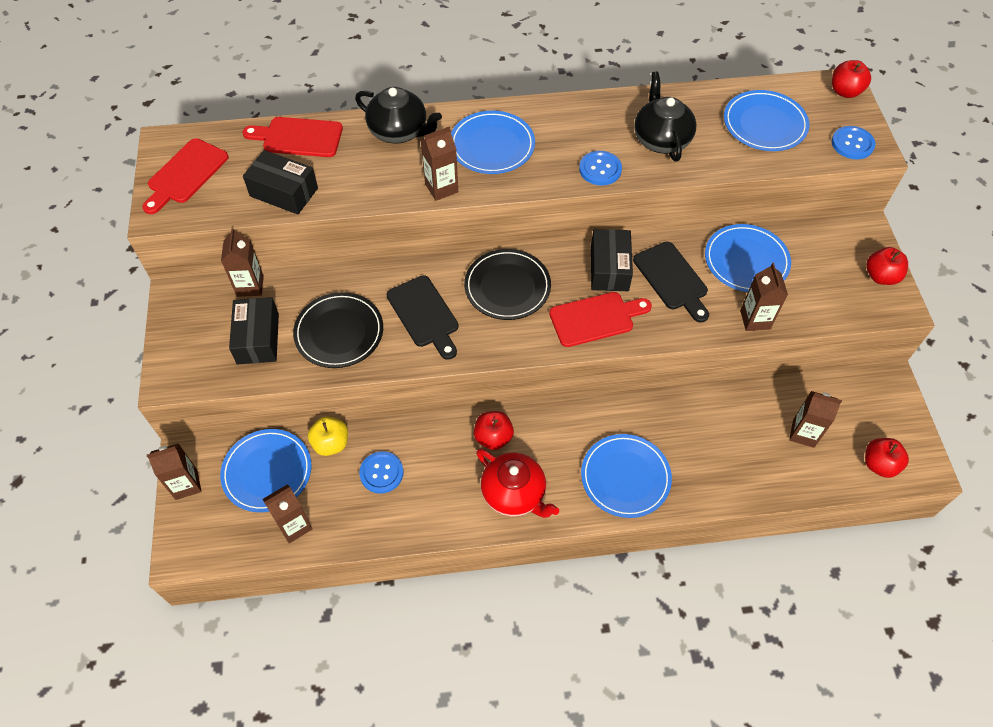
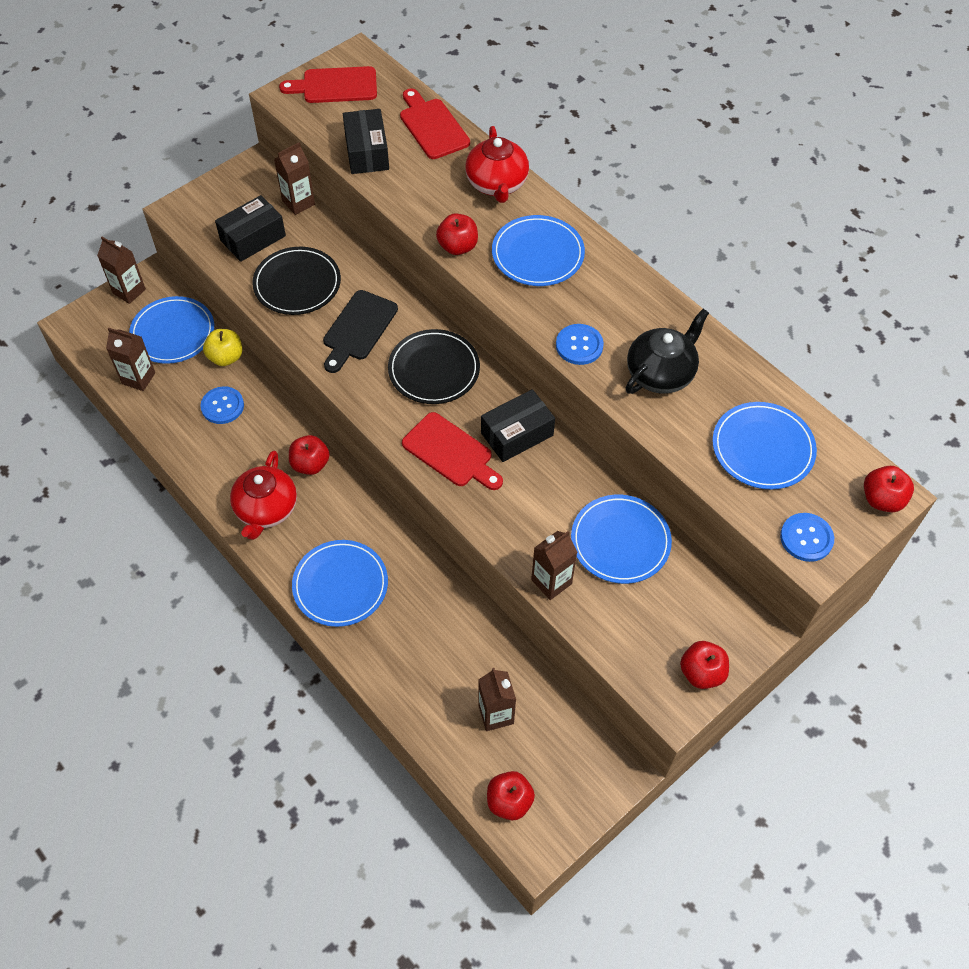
camera: 55 degrees right, 0 degrees up
black teapot [355,87,442,144] -> red teapot [465,126,529,203]
brown carton [421,126,458,201] -> red apple [436,213,478,255]
black cutting board [633,242,709,323] -> none

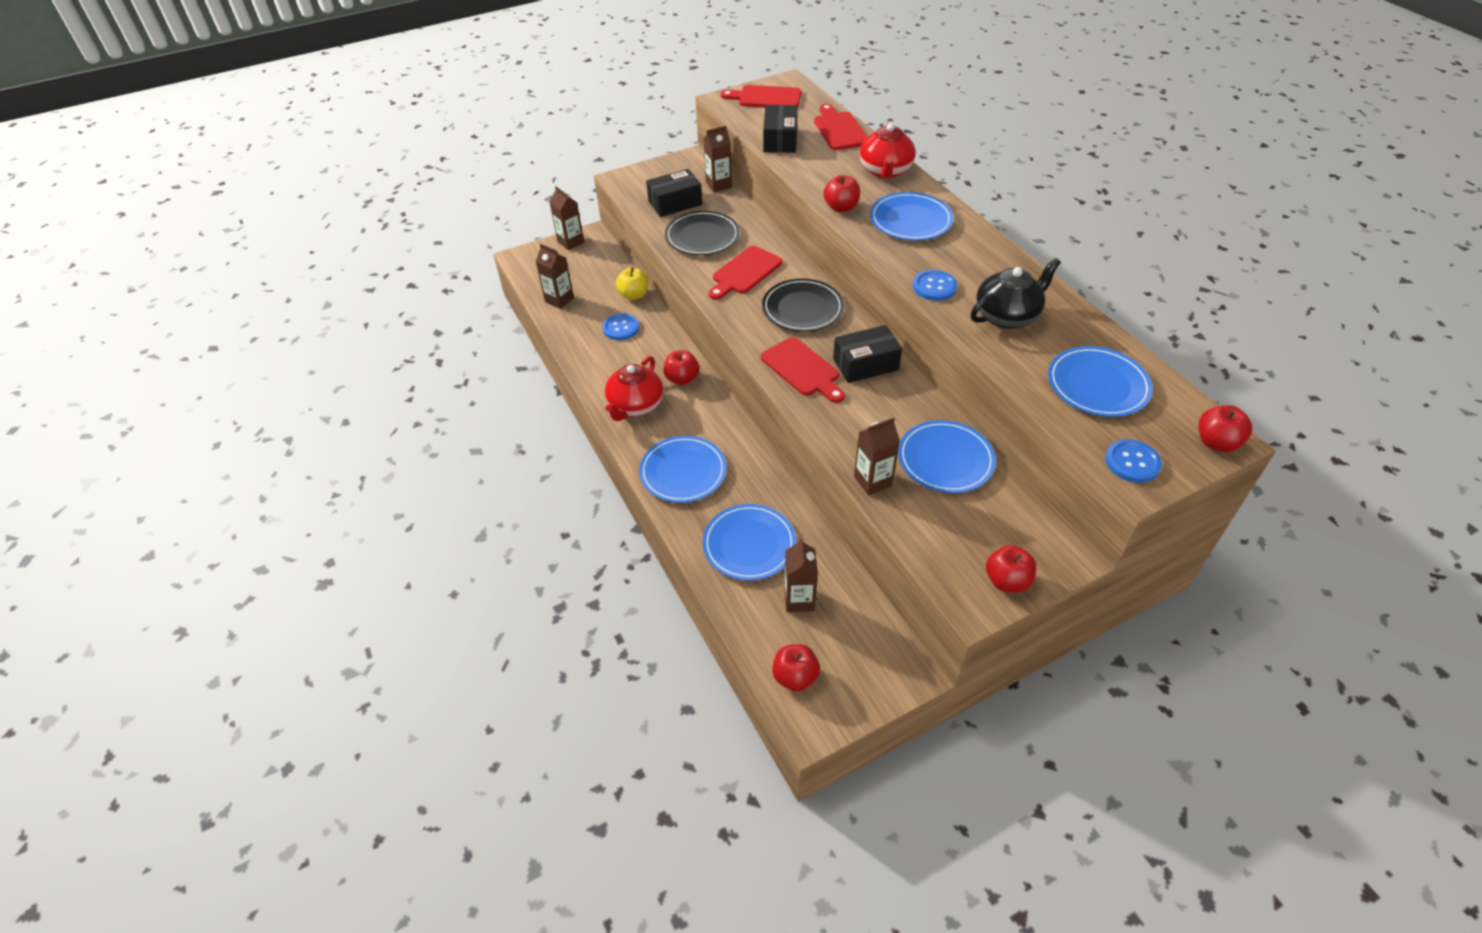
camera: 15 degrees right, 10 degrees down
blue plate [129,296,214,364] -> blue plate moved to [703,504,796,581]
black cutting board [323,290,398,373] -> red cutting board [709,246,782,300]

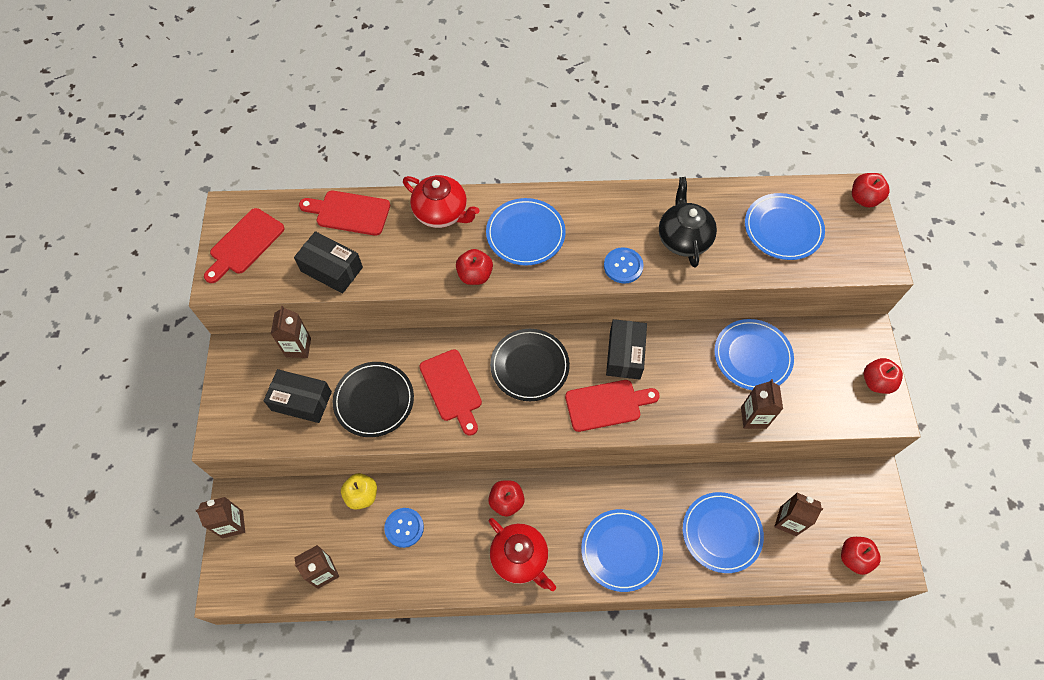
camera: 65 degrees left, 15 degrees up
black box [646,169,702,217] -> black box turned 75 degrees counterclockwise [264,369,332,423]
blue button [1105,439,1162,483] -> none

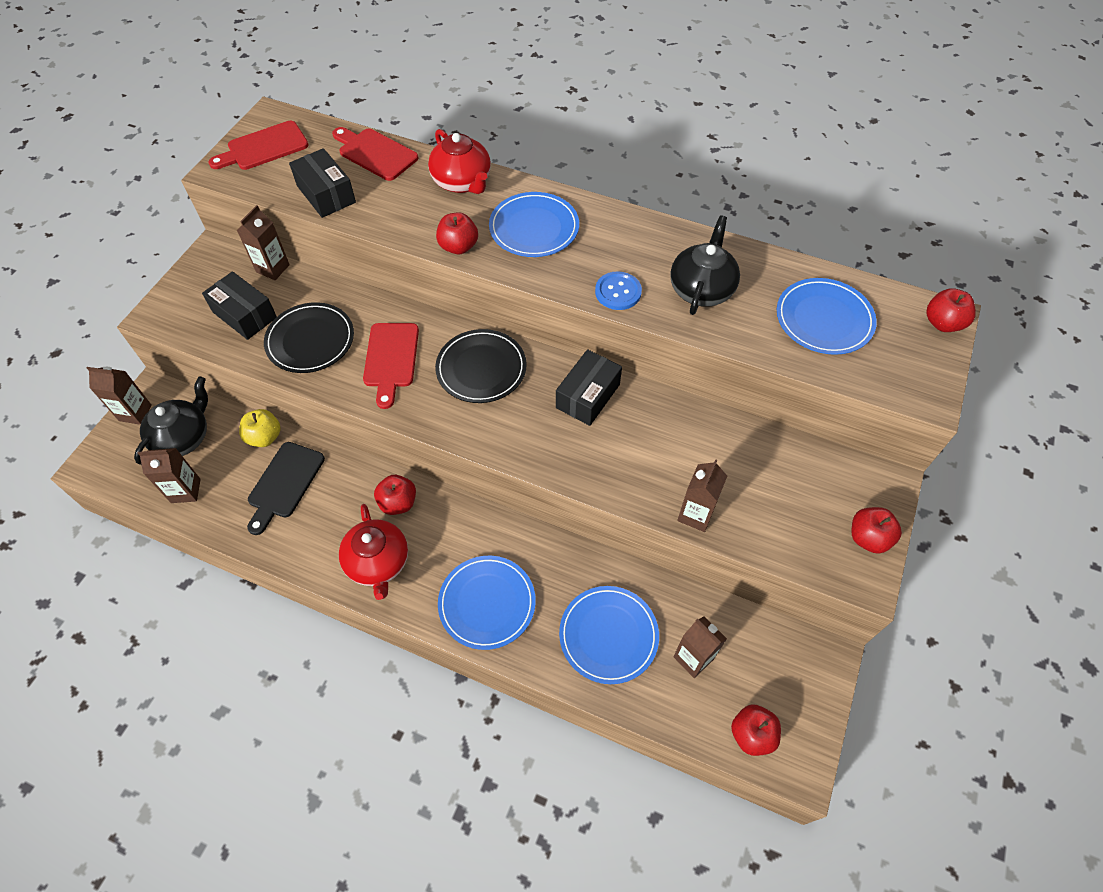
camera: 25 degrees right, 5 degrees down
blue button [384,508,424,548] -> black cutting board [247,442,325,535]
red cutting board [565,380,660,432] -> none
blue plate [714,319,794,390] -> none
none -> black teapot [134,376,208,465]

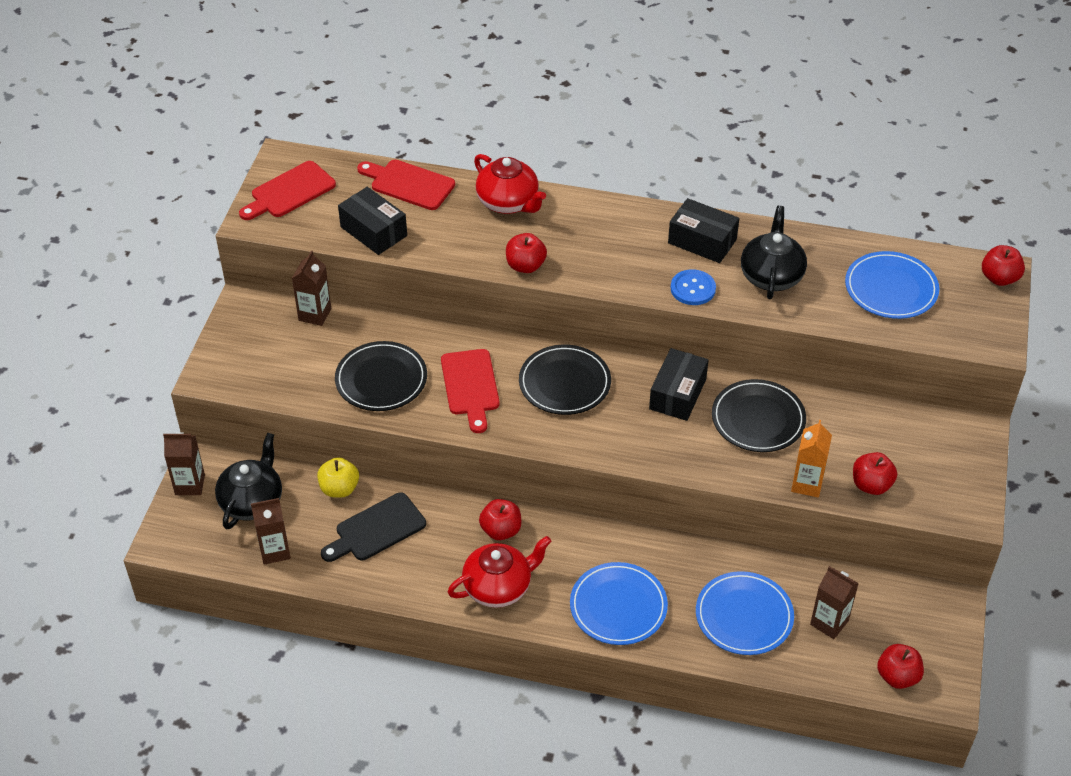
camera: 10 degrees left, 10 degrees down
black box [202,271,277,340] -> black box moved to [668,198,739,263]
black cutting board [247,442,325,535] -> black cutting board turned 45 degrees clockwise [321,492,426,562]
red teapot [339,504,408,600] -> red teapot turned 90 degrees counterclockwise [448,536,552,608]
blue plate [489,192,579,257] -> none
brown carton [677,459,727,532] -> orange carton [791,420,832,497]
red apple [851,507,902,554] -> red apple moved to [853,452,897,495]
none -> black plate [712,379,806,452]

